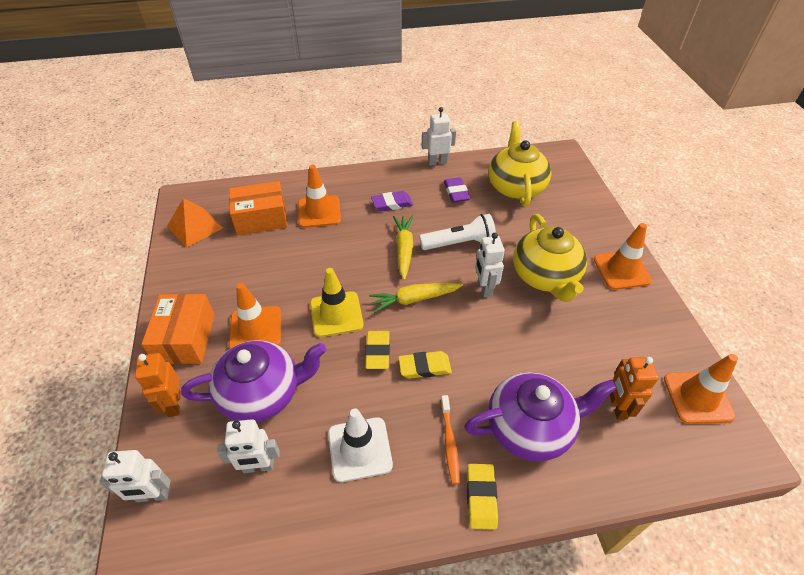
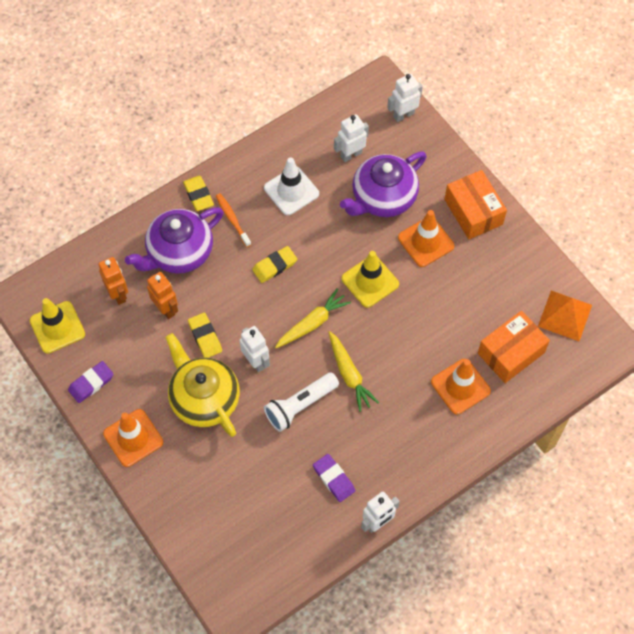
camera: 155 degrees right, 15 degrees up
orange robot [135,353,181,417] -> orange robot moved to [147,272,178,319]
yellow eraser [365,331,390,369] -> yellow eraser moved to [188,313,222,358]
purple eraser [371,191,413,211] -> purple eraser moved to [68,361,114,403]
yellow teapot [489,121,551,207] -> none
orange traffic cone [664,354,738,424] -> yellow traffic cone [30,298,85,354]

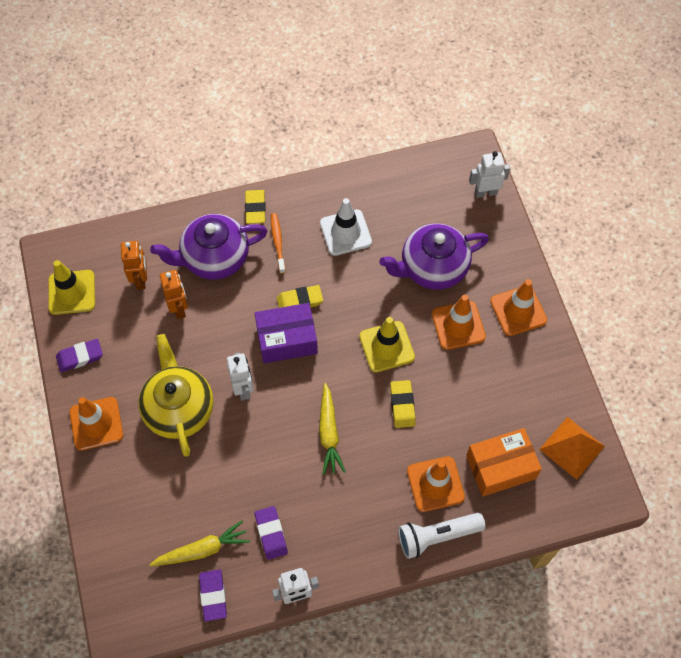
camera: 20 degrees right, 0 degrees up
yellow eraser [188,313,222,358] -> yellow eraser moved to [390,380,416,428]
white flashlight [264,372,339,432] -> white flashlight moved to [398,513,486,559]
yellow carrot [275,288,351,348] -> yellow carrot moved to [149,520,250,566]
white robot [334,114,369,162] -> none
orange box [444,170,507,239] -> orange traffic cone [490,279,547,336]
none -> purple eraser [199,570,227,621]
none -> purple box [254,303,318,363]

